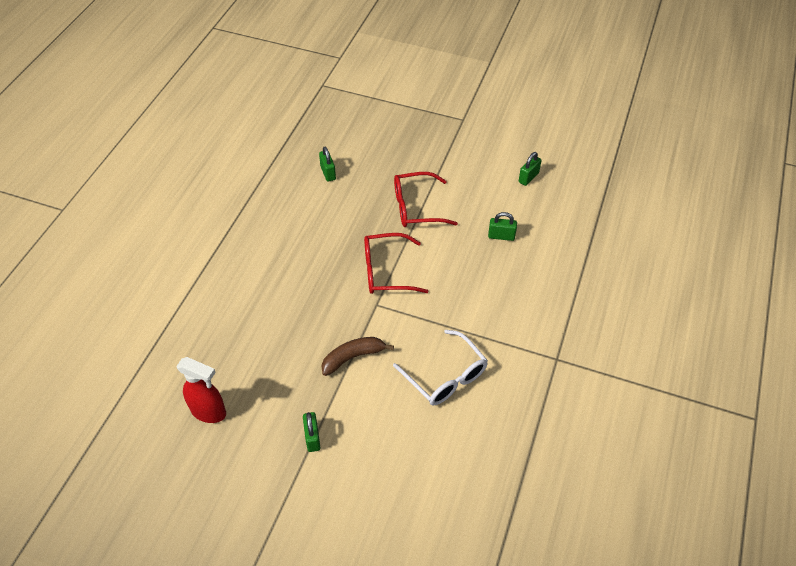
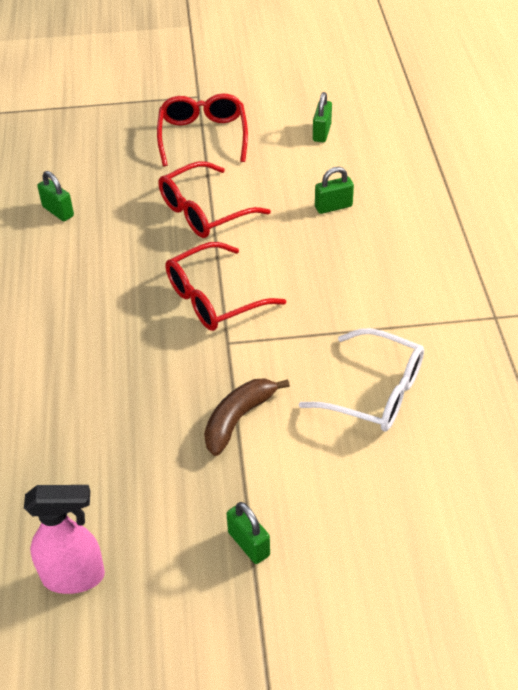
camera: 25 degrees left, 5 degrees down
red spray bottle [176,357,226,423] -> pink spray bottle [24,485,105,594]
none -> red glasses [157,93,248,166]

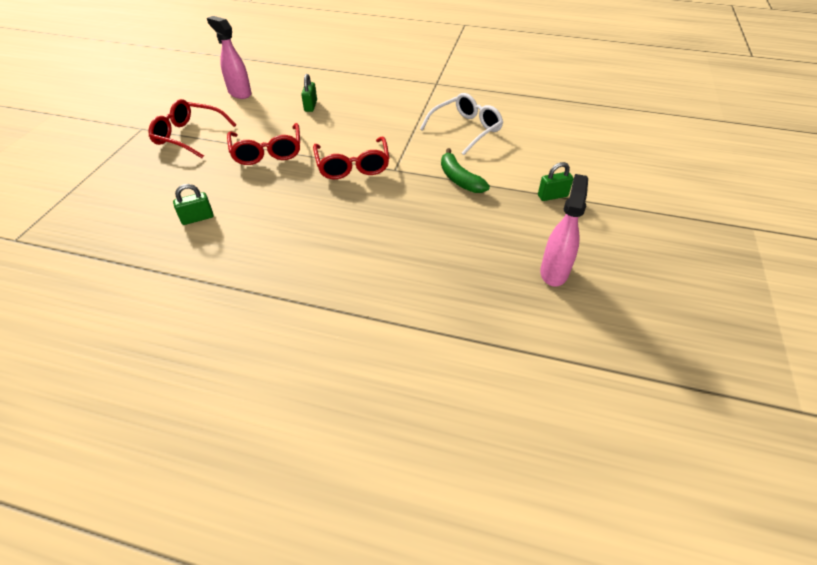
camera: 70 degrees left, 0 degrees up
brown banana [204,379,290,456] -> green banana [441,148,490,193]
green padlock [313,92,332,142] -> pink spray bottle [207,16,252,99]

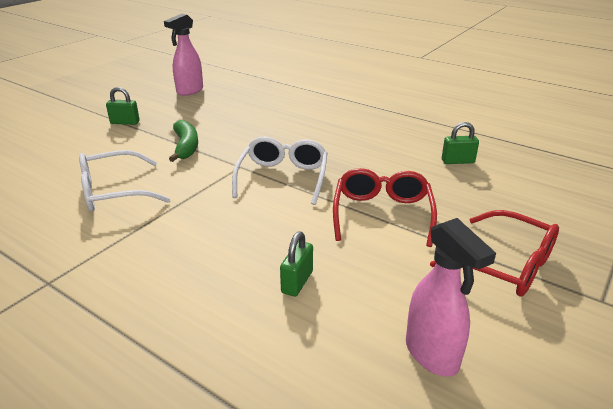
camera: 160 degrees left, 15 degrees down
red glasses [313,137,390,179] -> white glasses [232,137,327,205]

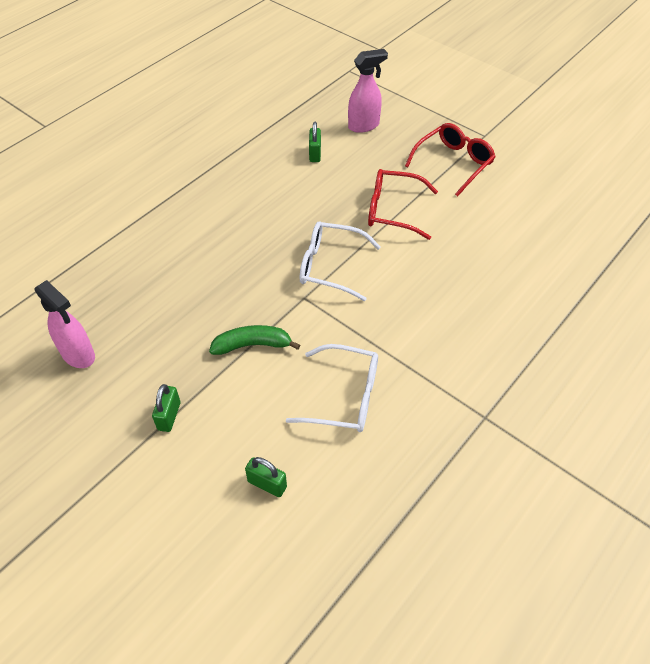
camera: 85 degrees left, 20 degrees up
white glasses [79,150,170,212] -> white glasses turned 60 degrees counterclockwise [285,344,378,432]
green padlock [280,232,313,297] -> green padlock moved to [245,457,287,497]
pink spray bottle [406,218,496,377] -> pink spray bottle moved to [348,49,388,133]

